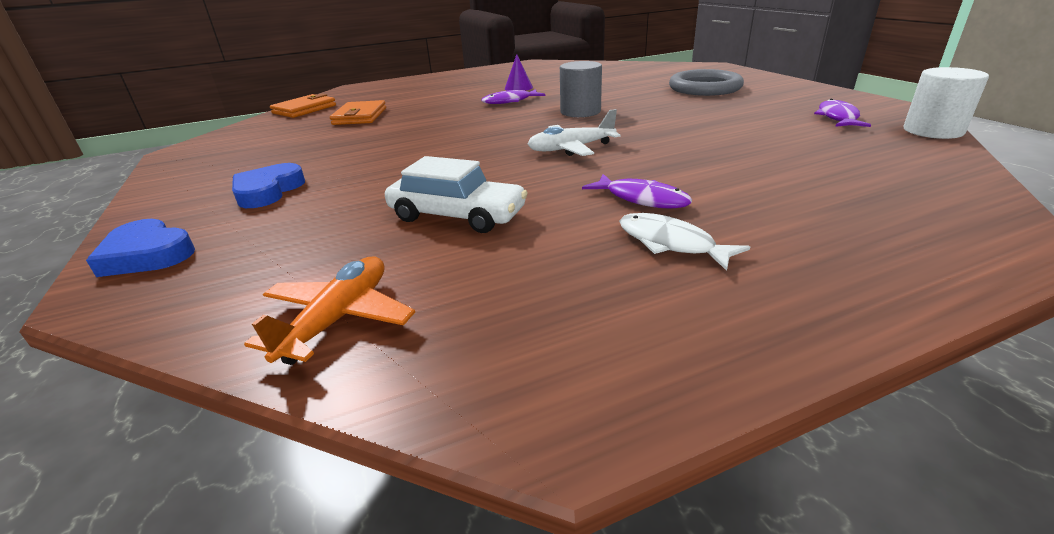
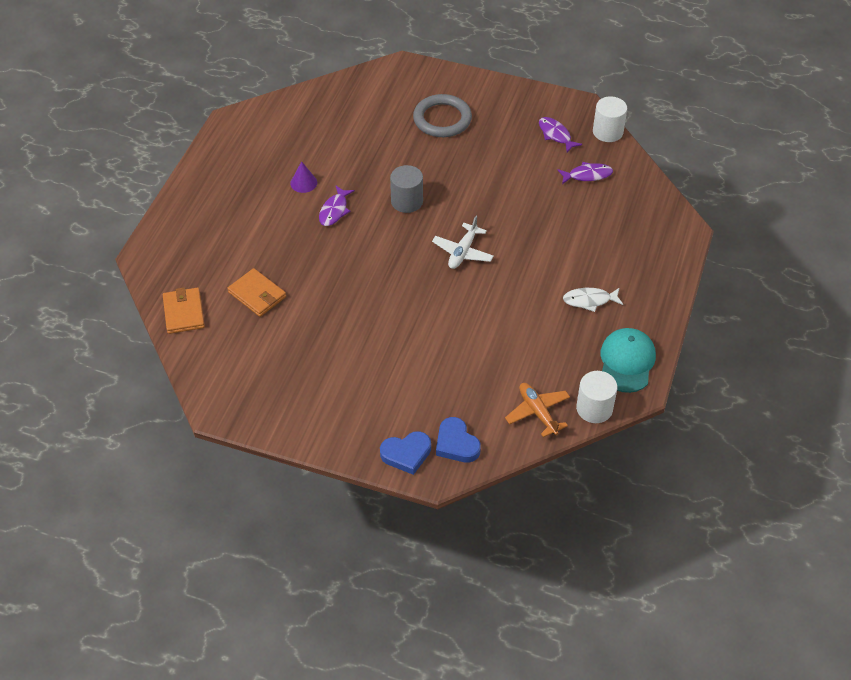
camera: 50 degrees left, 20 degrees up
blue heart [232,163,305,208] -> blue heart moved to [436,417,481,463]
white car [385,156,528,233] -> none
purple fish [582,174,692,209] -> purple fish moved to [558,162,613,184]
none -> white cylinder [576,371,617,423]
none -> turquoise cap [601,328,656,393]

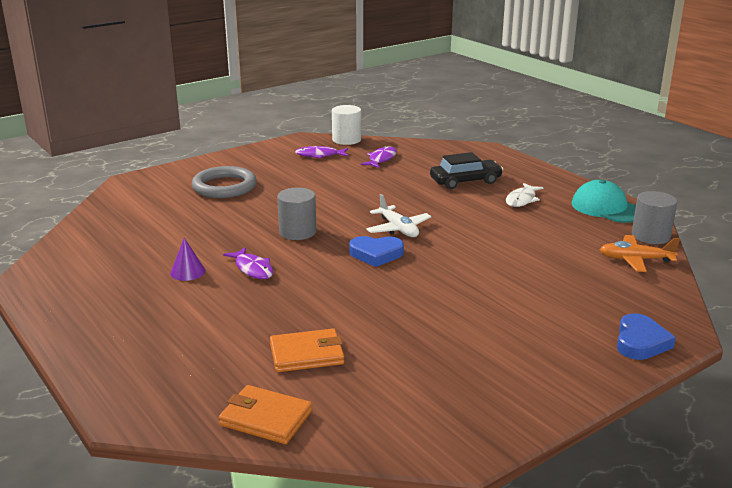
camera: 55 degrees left, 25 degrees down
blue heart [436,417,481,463] -> blue heart moved to [349,236,404,267]
white cylinder [576,371,617,423] -> grey cylinder [632,191,677,244]
none -> black car [430,152,503,189]

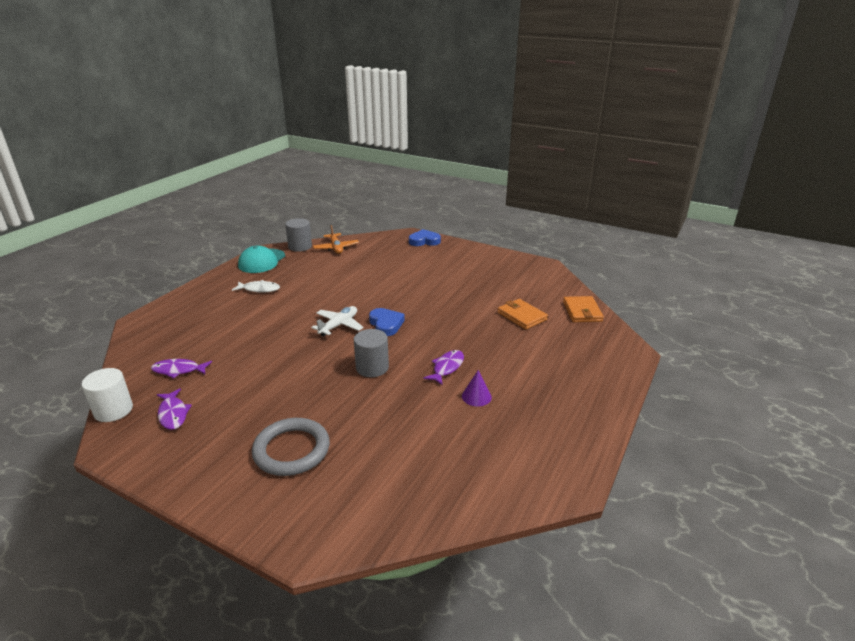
camera: 115 degrees left, 5 degrees up
black car [430,152,503,189] -> none

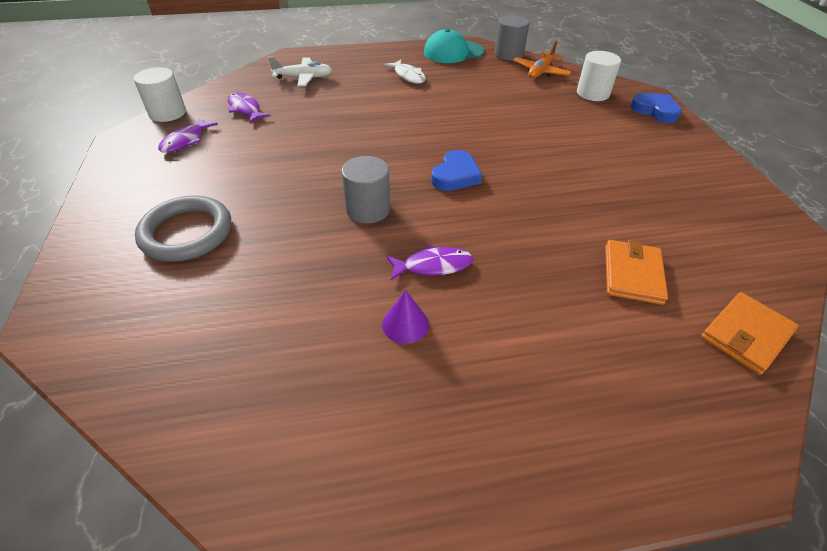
camera: 50 degrees right, 15 degrees up
white plane [311,306,364,336] -> white plane moved to [268,57,332,86]
none -> white cylinder [577,51,621,101]

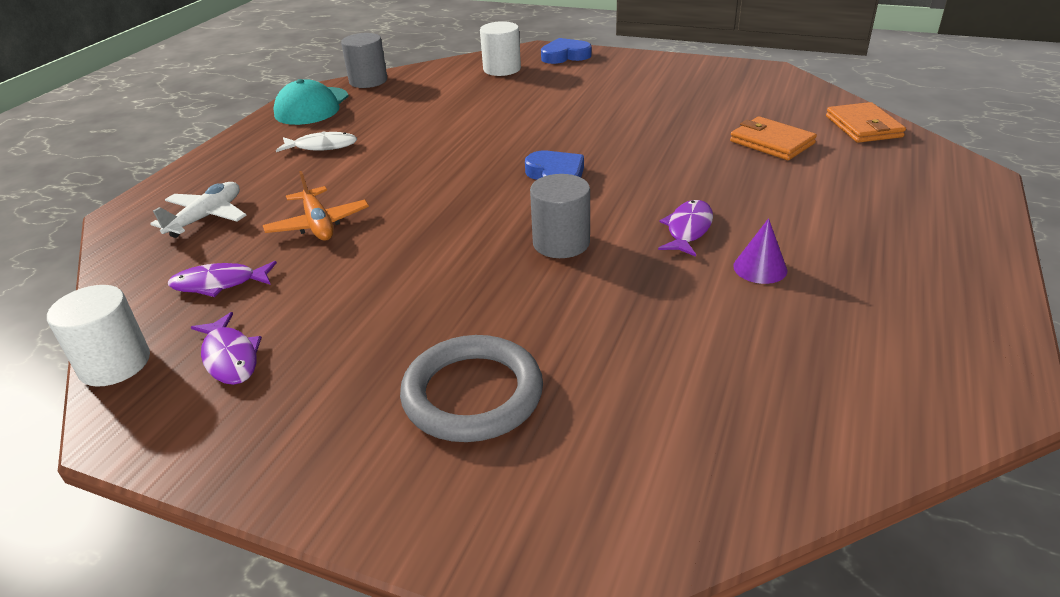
camera: 55 degrees left, 10 degrees down
orange plane [513,41,572,78] -> orange plane moved to [263,171,369,241]

